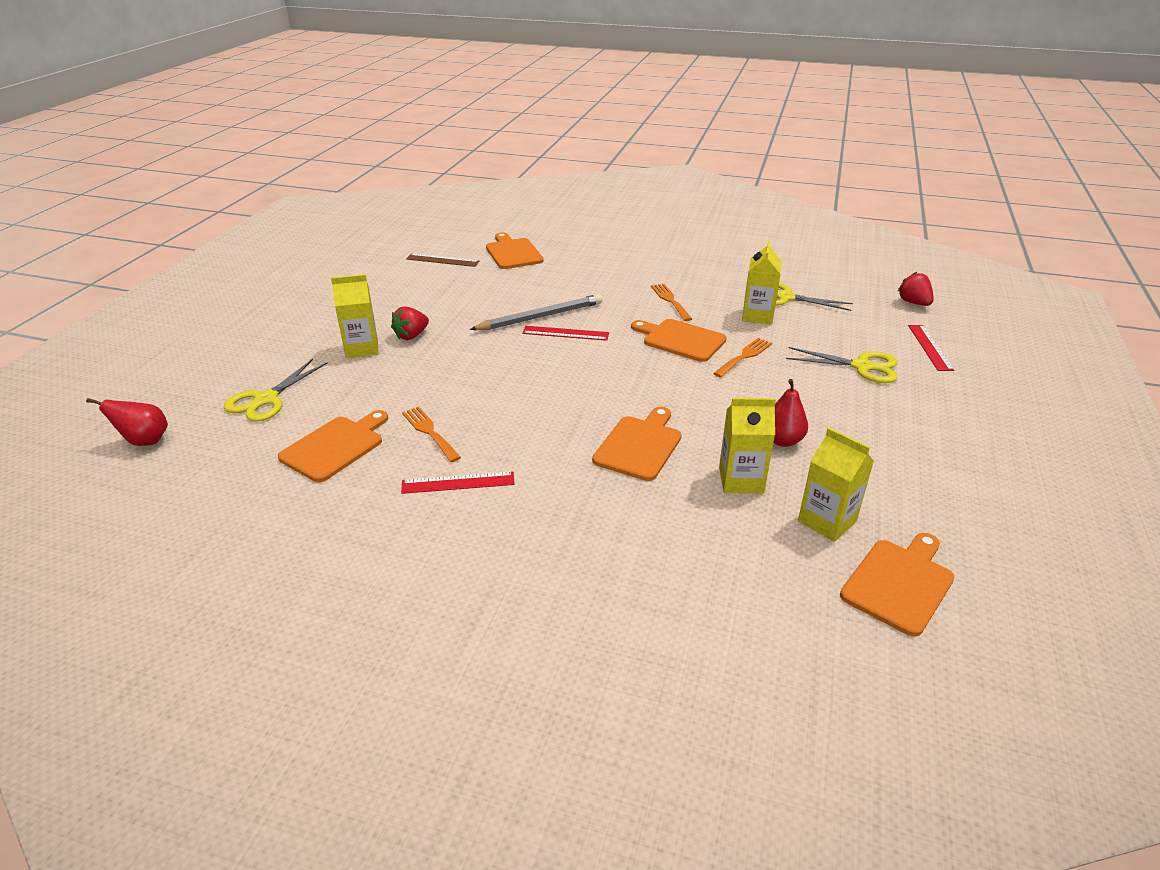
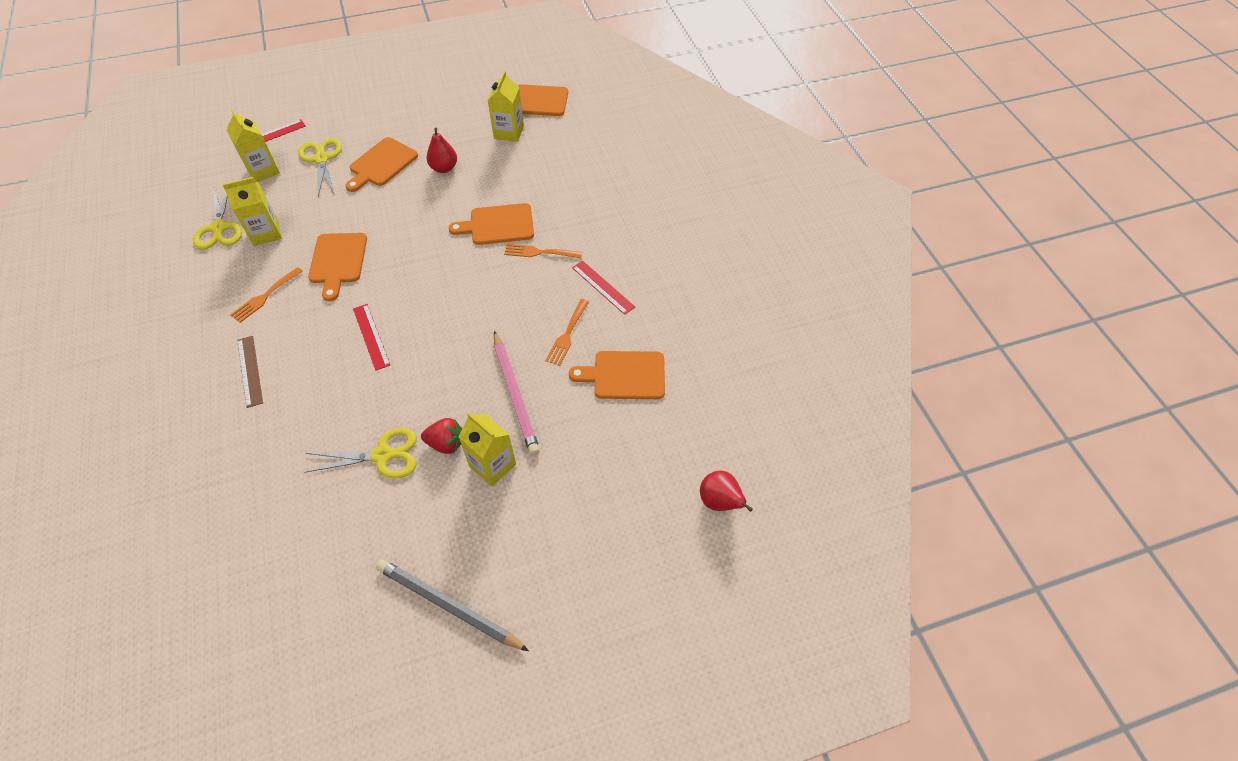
camera: 125 degrees left, 20 degrees up
yellow scissors [224,359,328,422] -> yellow scissors moved to [304,428,417,479]
brown ruler [406,253,479,267] -> brown ruler moved to [237,336,263,408]
grey pencil [469,294,602,330] -> grey pencil moved to [376,559,529,651]
orange cutting board [486,232,544,269] -> orange cutting board moved to [345,137,418,192]
orange fork [713,338,772,378] -> orange fork moved to [504,244,582,259]
yellow carton [719,398,776,493] -> yellow carton moved to [226,110,280,182]
red strawberry [897,272,934,306] -> none
none -> pink pencil [494,331,540,455]

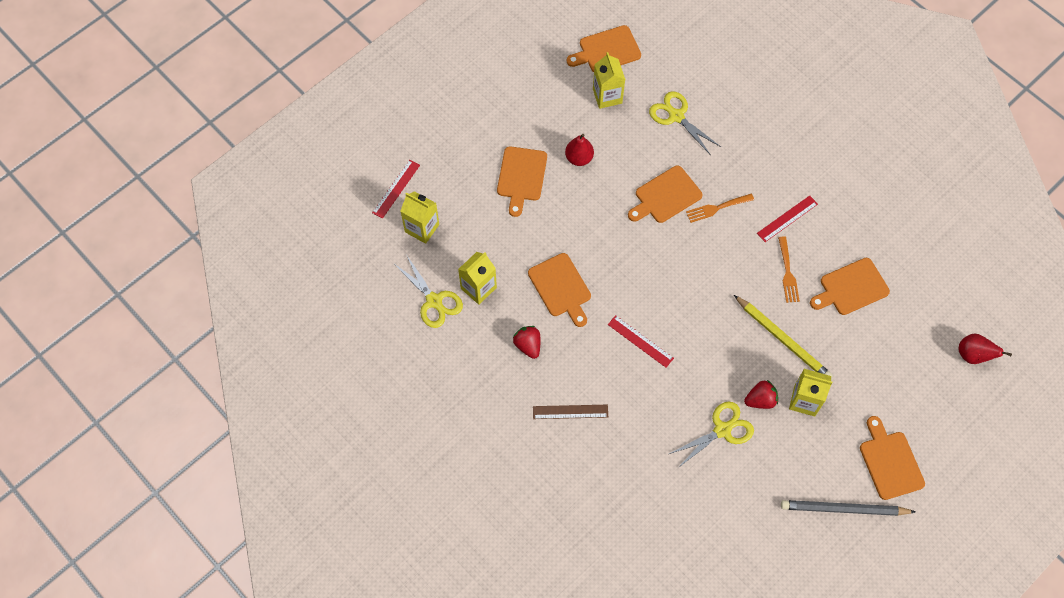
camera: 25 degrees left, 10 degrees up
orange fork [230,267,303,323] -> red strawberry [513,326,540,359]
brown ruler [237,336,263,408] -> brown ruler turned 45 degrees counterclockwise [533,405,608,419]
yellow scissors [298,138,342,196] -> yellow scissors moved to [649,91,721,154]
pink pencil [494,331,540,455] -> yellow pencil [734,295,833,378]
red ruler [572,261,635,315] -> red ruler turned 60 degrees counterclockwise [757,196,818,242]
none -> orange cutting board [860,416,925,500]

